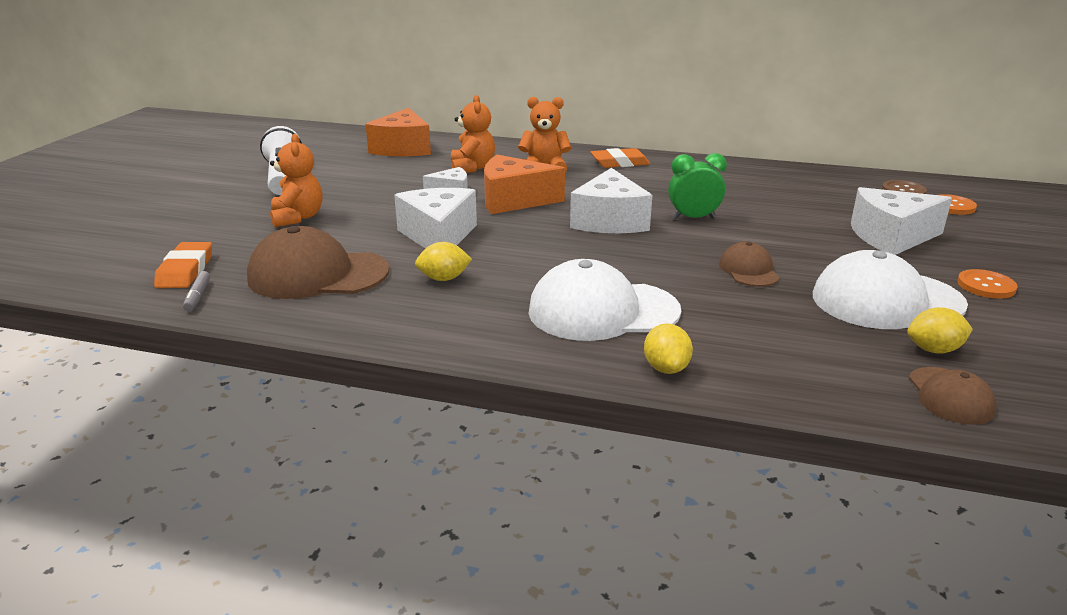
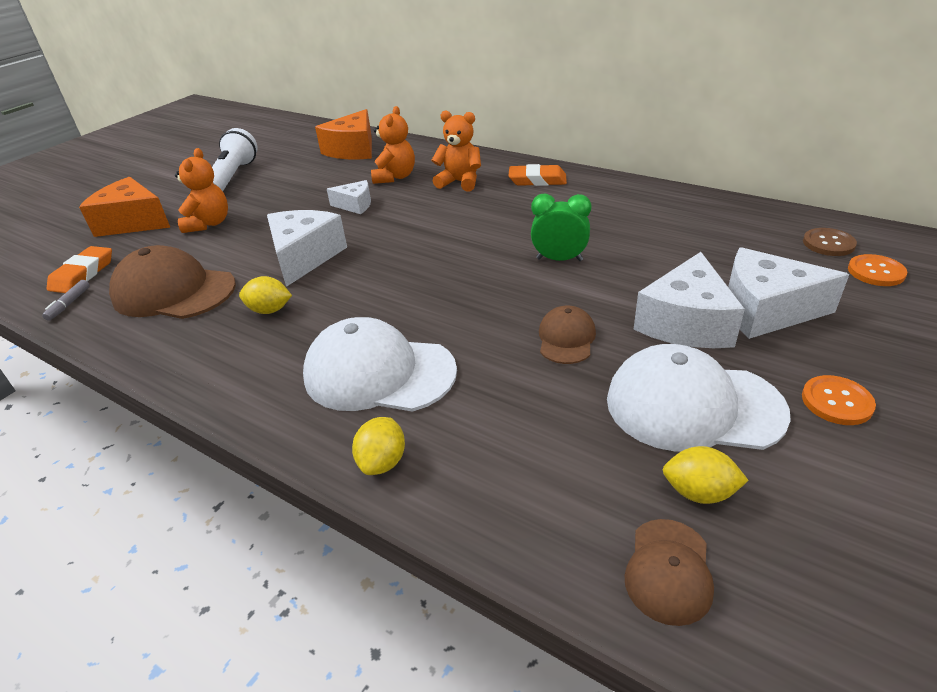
camera: 20 degrees right, 10 degrees up
orange cheese [484,155,565,214] -> orange cheese moved to [79,177,171,237]
white cheese [570,168,652,233] -> white cheese moved to [634,252,745,348]

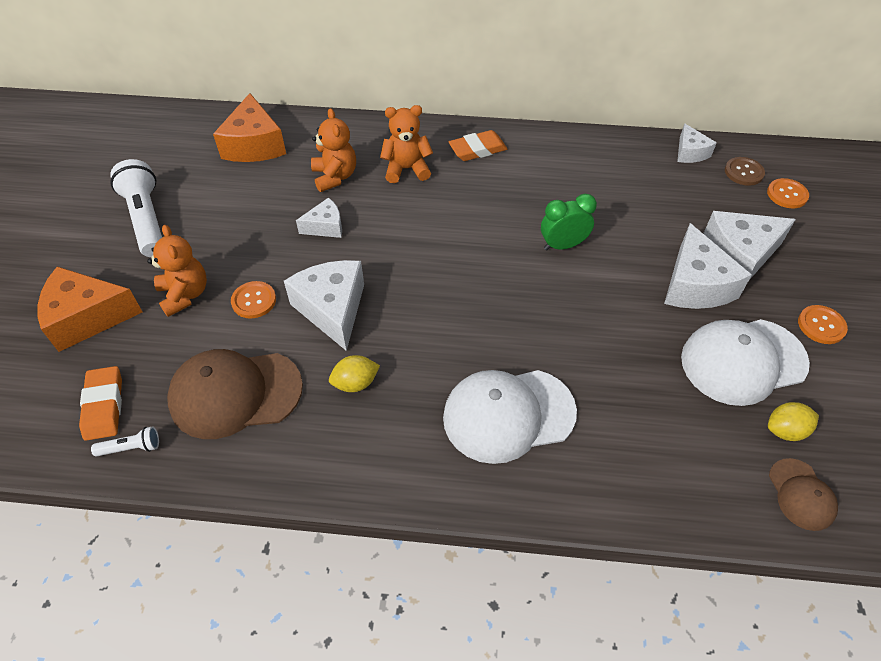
camera: 30 degrees left, 15 degrees up
grey marker [42,280,90,321] -> white flashlight [91,426,159,457]
yellow lemon [352,417,405,475] -> none
brown cap [539,305,596,364] -> none
none -> orange button [231,281,276,319]
none -> white cheese [677,123,717,163]

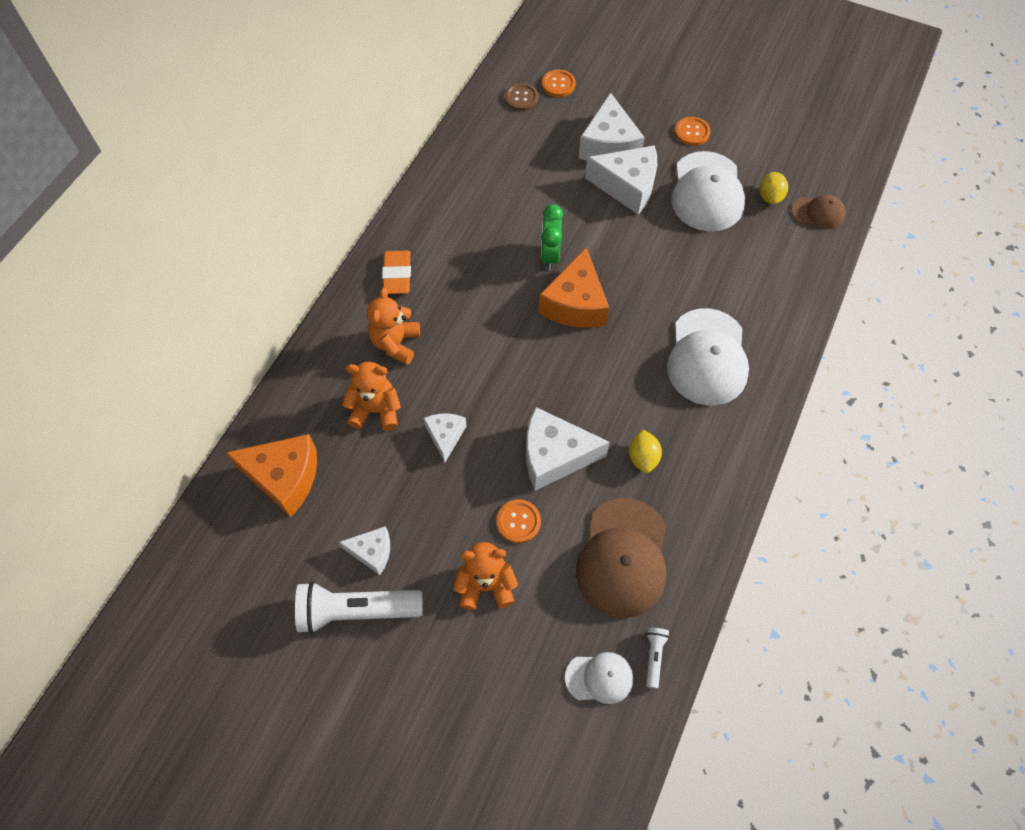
camera: 70 degrees left, 10 degrees up
orange cheese [38,266,143,352] -> orange cheese moved to [538,248,609,328]
orange eraser [79,366,122,441] -> white cap [565,652,633,704]
white cheese [677,123,717,163] -> white cheese moved to [339,526,390,575]

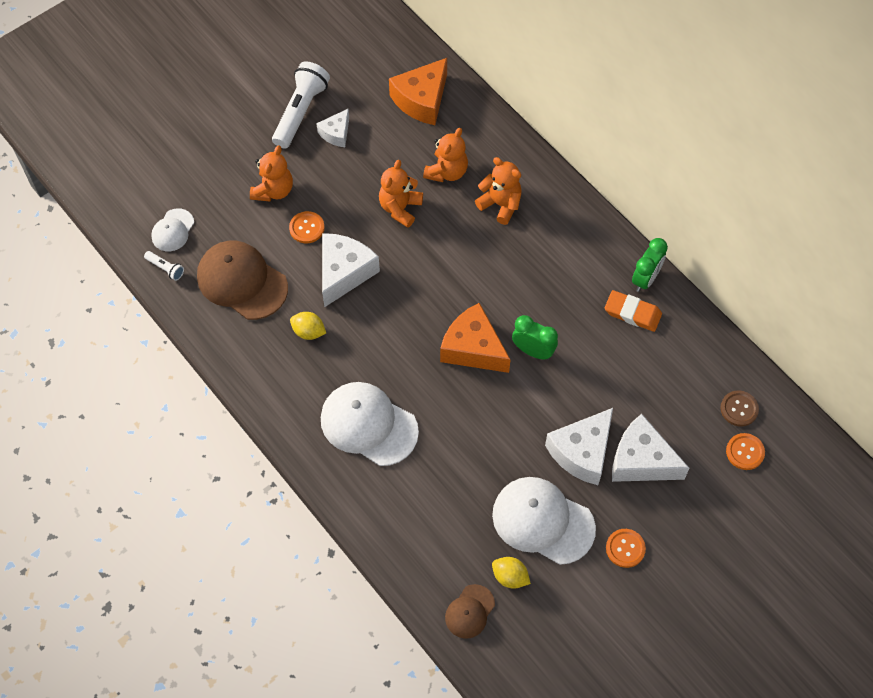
camera: 115 degrees right, 0 degrees up
orange eraser [382,251,411,294] -> orange eraser moved to [605,290,662,332]
white cheese [424,414,467,462] -> orange teddy bear [379,160,423,228]
none -> green clock [632,238,668,292]

